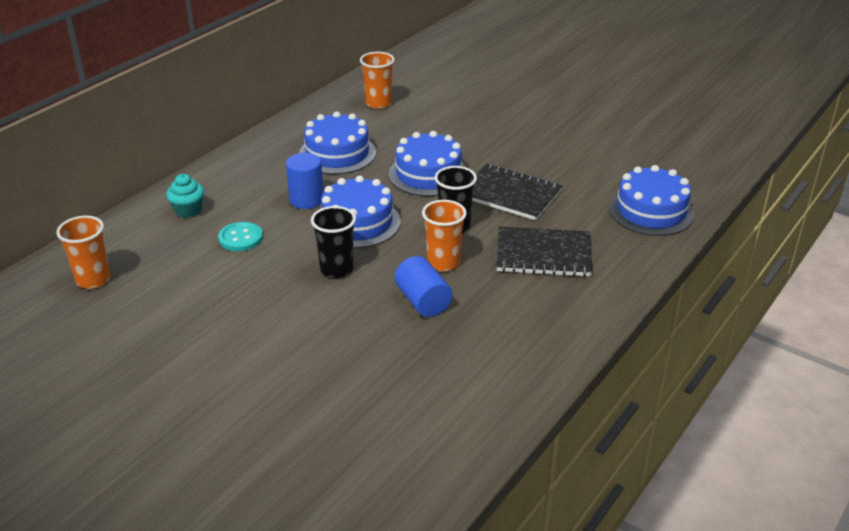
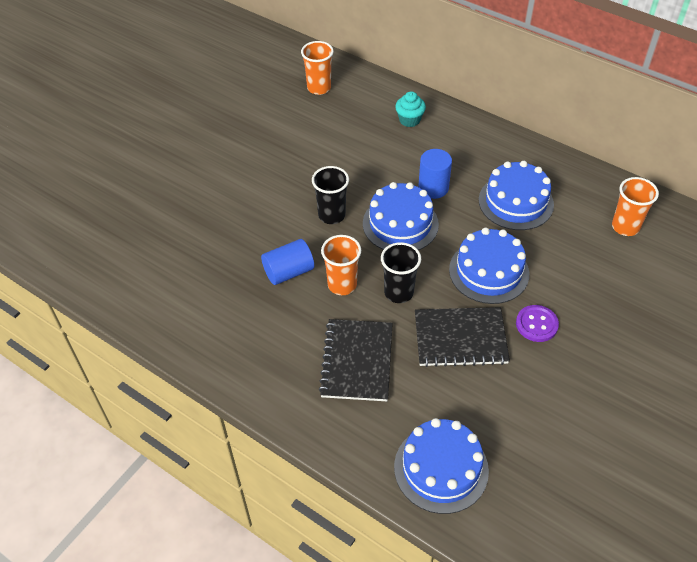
camera: 90 degrees right, 15 degrees up
turquoise button [218,222,263,251] -> none
black notebook [472,164,562,220] -> black notebook turned 60 degrees clockwise [415,307,510,367]
none -> purple button [516,305,559,342]

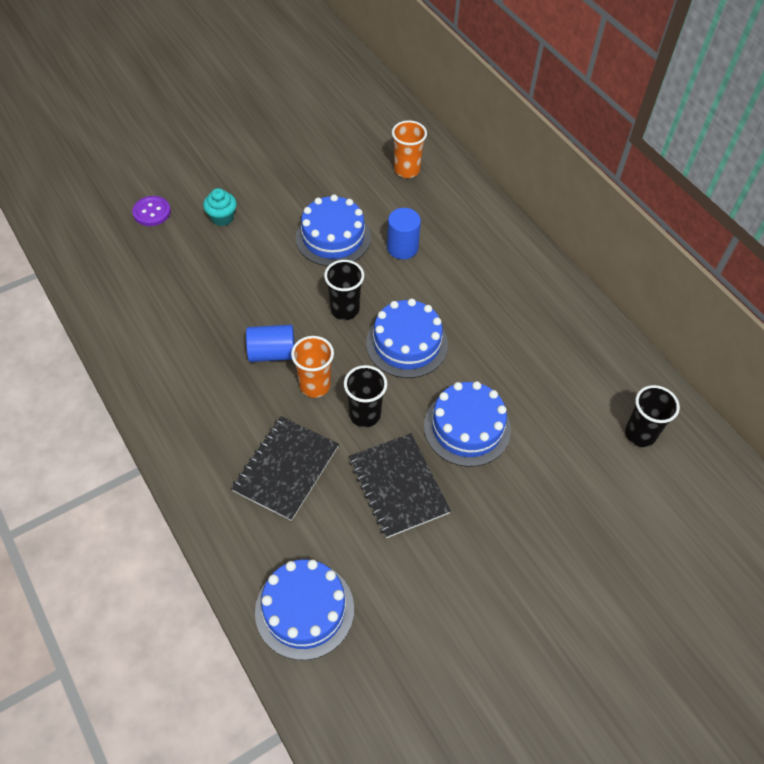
camera: 20 degrees right, 5 degrees up
turquoise cupcake [395,91,426,127] -> turquoise cupcake moved to [203,188,237,226]
black notebook [415,307,510,367] -> black notebook turned 45 degrees clockwise [349,433,451,538]
blue cylinder [418,149,452,199] -> blue cylinder moved to [387,208,421,259]
blue cake [479,161,554,230] -> blue cake moved to [295,194,371,266]
purple button [516,305,559,342] -> purple button moved to [132,196,171,226]
orange cup [612,177,659,236] -> black cup [625,385,680,447]

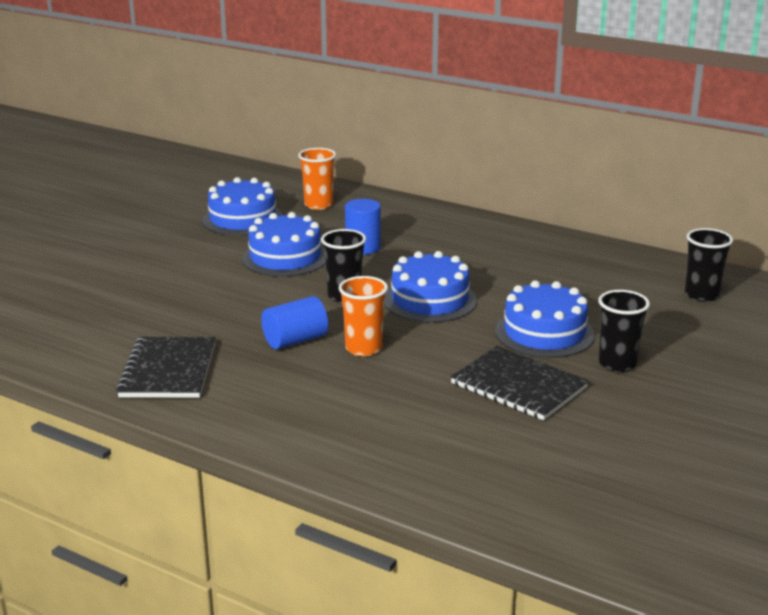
camera: 25 degrees left, 30 degrees down
purple button [132,196,171,226] -> none
turquoise cupcake [203,188,237,226] -> none
black notebook [231,416,339,521] -> black notebook moved to [116,337,216,398]
blue cake [255,559,354,660] -> blue cake moved to [202,177,283,236]
black cup [344,365,387,428] -> black cup moved to [598,290,650,372]

